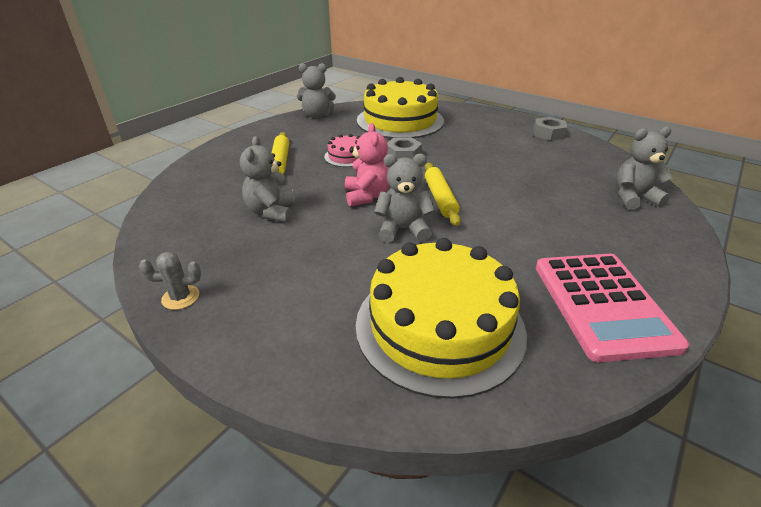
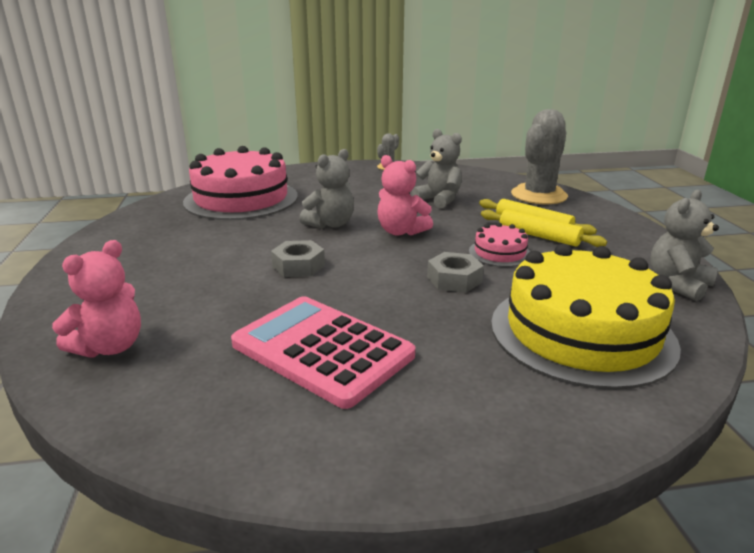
camera: 135 degrees right, 10 degrees down
yellow cake [356,238,527,399] -> pink cake [183,146,298,220]
yellow rolling pin [425,163,461,226] -> yellow rolling pin moved to [481,209,607,247]
grey nut [533,117,568,141] -> grey nut moved to [271,240,325,277]
pink calculator [536,254,689,362] -> pink calculator moved to [231,296,415,409]
grey teddy bear [616,127,673,210] -> pink teddy bear [52,240,141,358]
none -> grey cactus [511,109,568,204]

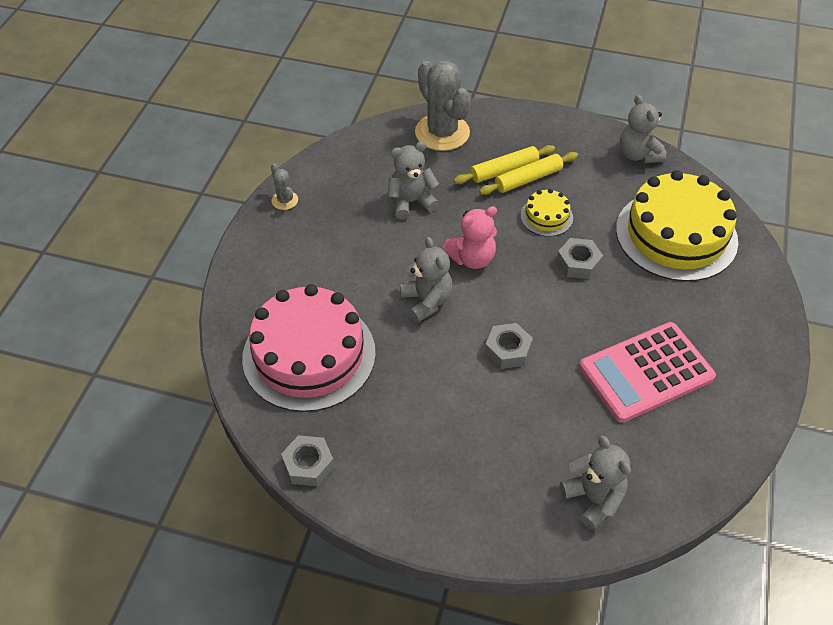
camera: 65 degrees left, 25 degrees up
pink teddy bear [52,240,141,358] -> grey teddy bear [560,435,631,530]
pink cake [469,223,530,267] -> yellow cake [520,189,573,236]
none -> grey nut [281,435,334,486]

